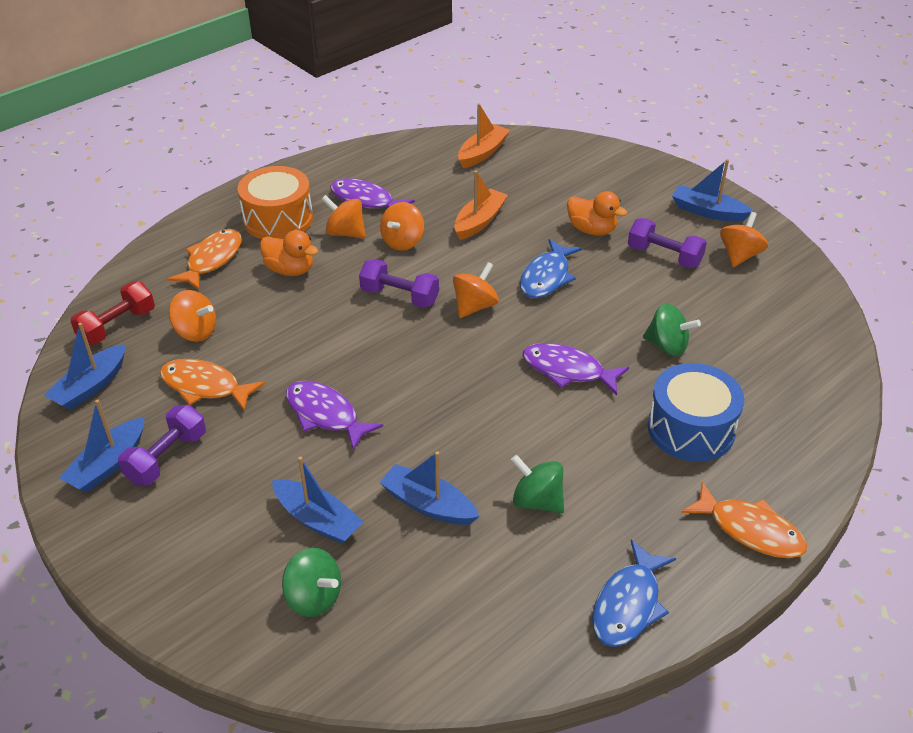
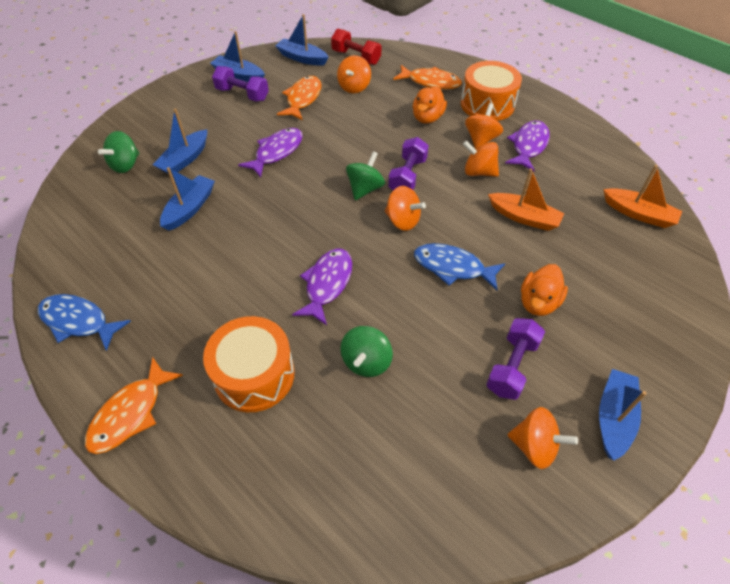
camera: 85 degrees right, 10 degrees up
green spinning top [511,455,564,514] -> green spinning top moved to [346,151,385,200]
blue drum [648,363,744,462] -> orange drum [203,316,295,412]

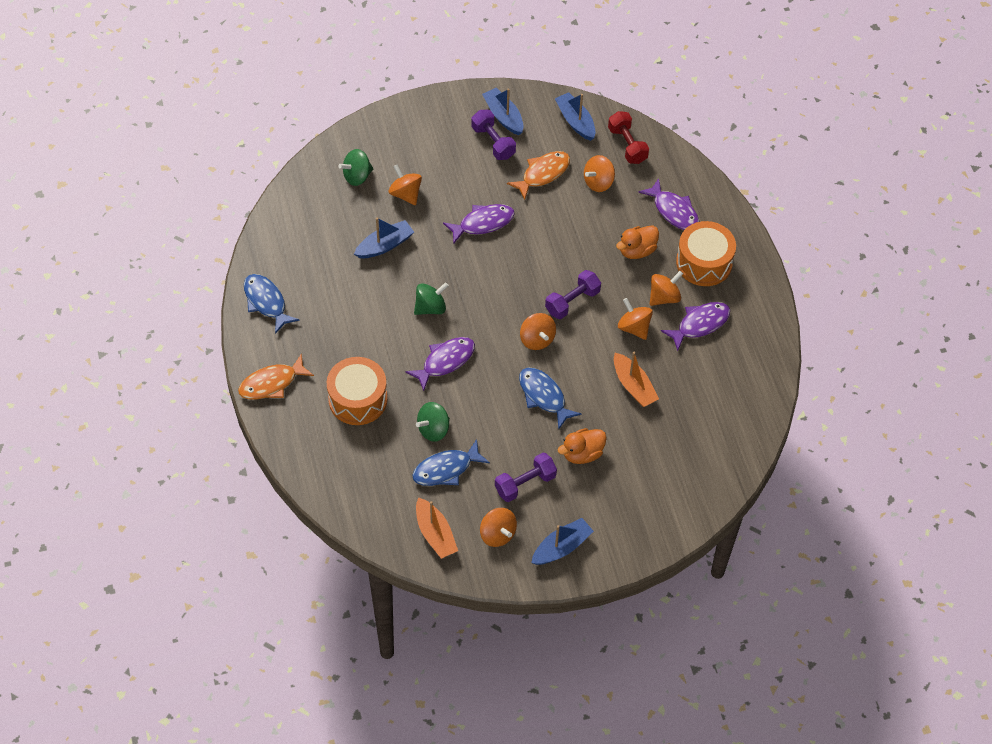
camera: 30 degrees right, 5 degrees up
blue boat [153,109,207,174] -> orange spinning top [389,165,422,205]
green spinning top [346,151,385,200] -> green spinning top moved to [414,282,449,315]
orange fish [393,65,462,89] -> purple fish [638,178,699,230]
orange boat [603,165,682,228] -> orange boat moved to [416,497,458,559]
none -> blue fish [412,439,490,486]

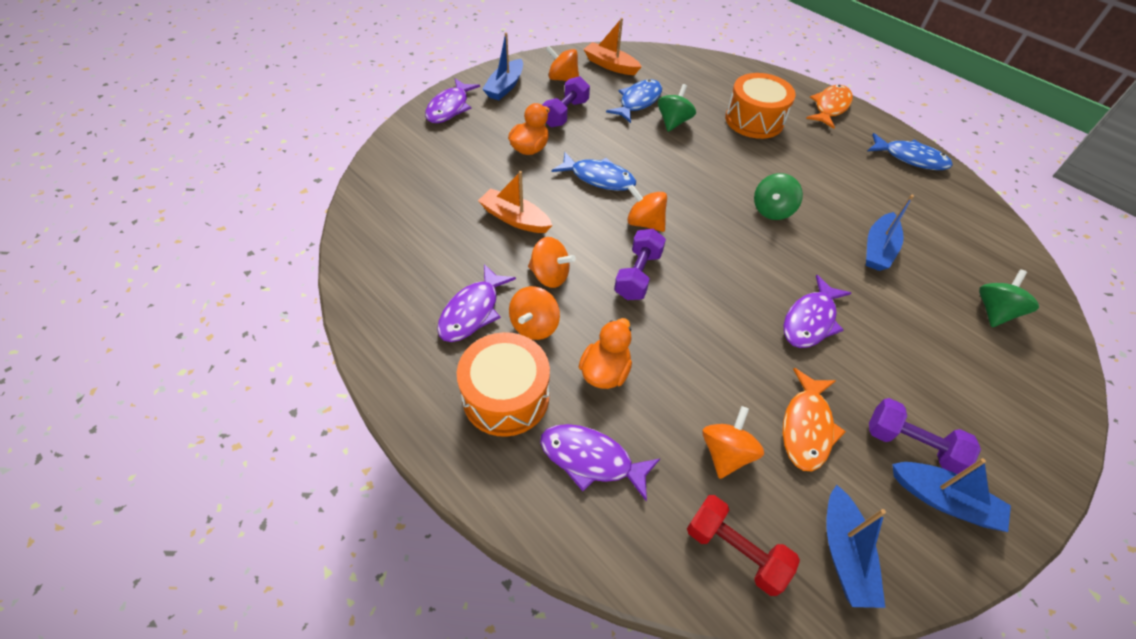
camera: 150 degrees right, 5 degrees down
orange spinning top [389,165,422,205] -> none
purple fish [406,337,475,391] -> purple fish moved to [425,78,480,123]
blue boat [555,92,596,141] -> blue boat turned 60 degrees clockwise [827,485,886,608]

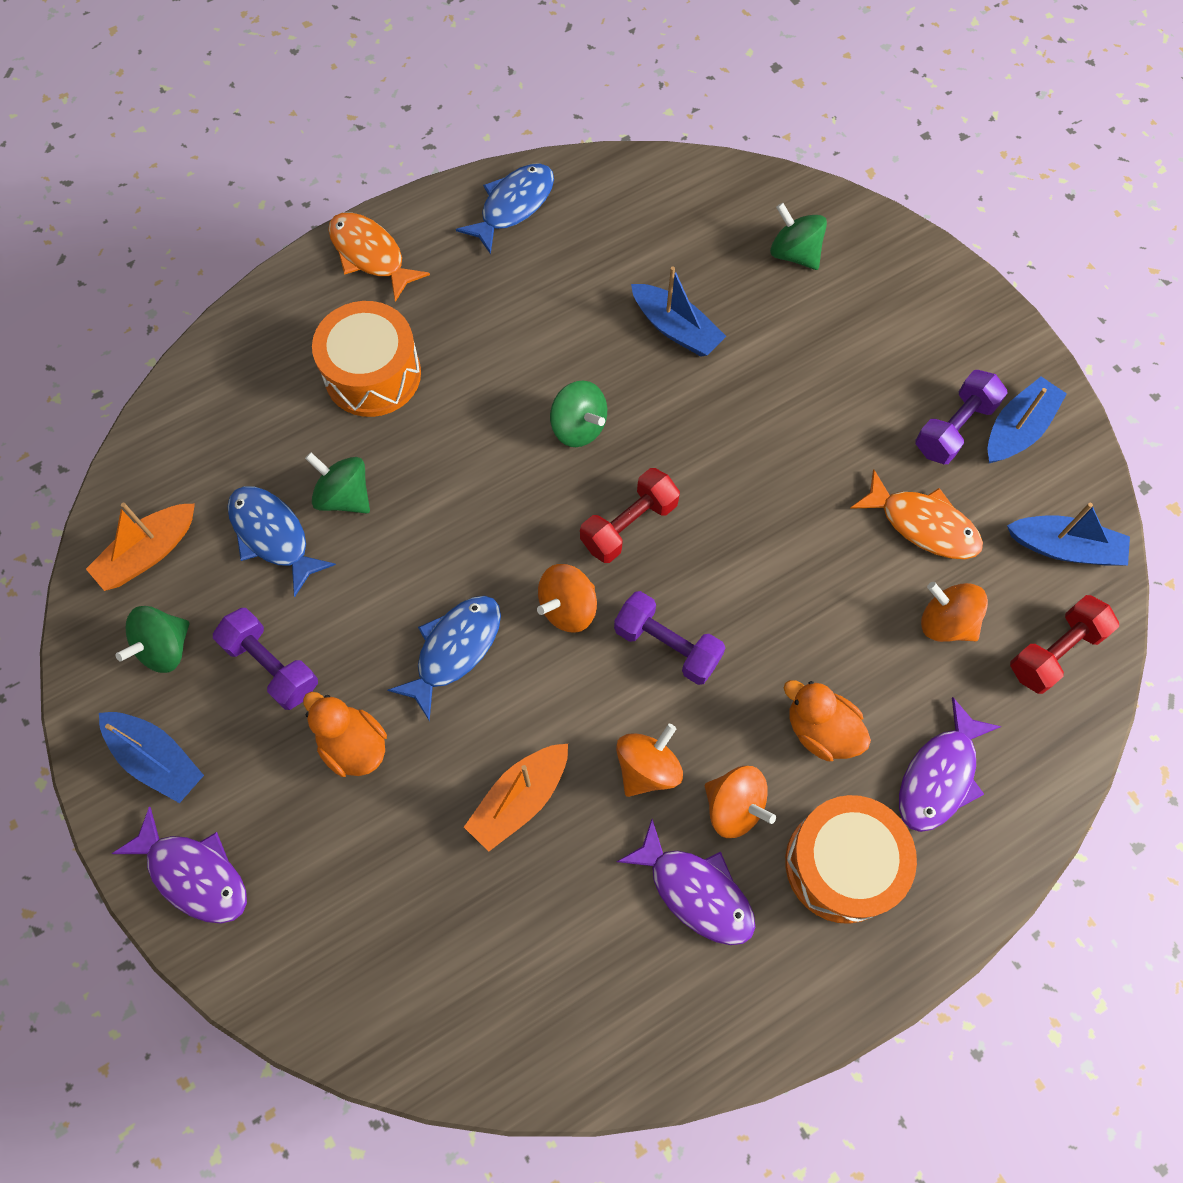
camera: 75 degrees left, 15 degrees up
orange spinning top [546,46,579,81] -> green spinning top [115,606,190,673]
purple fish [784,275,851,348] -> none
none -> red dumbbell [580,468,680,563]

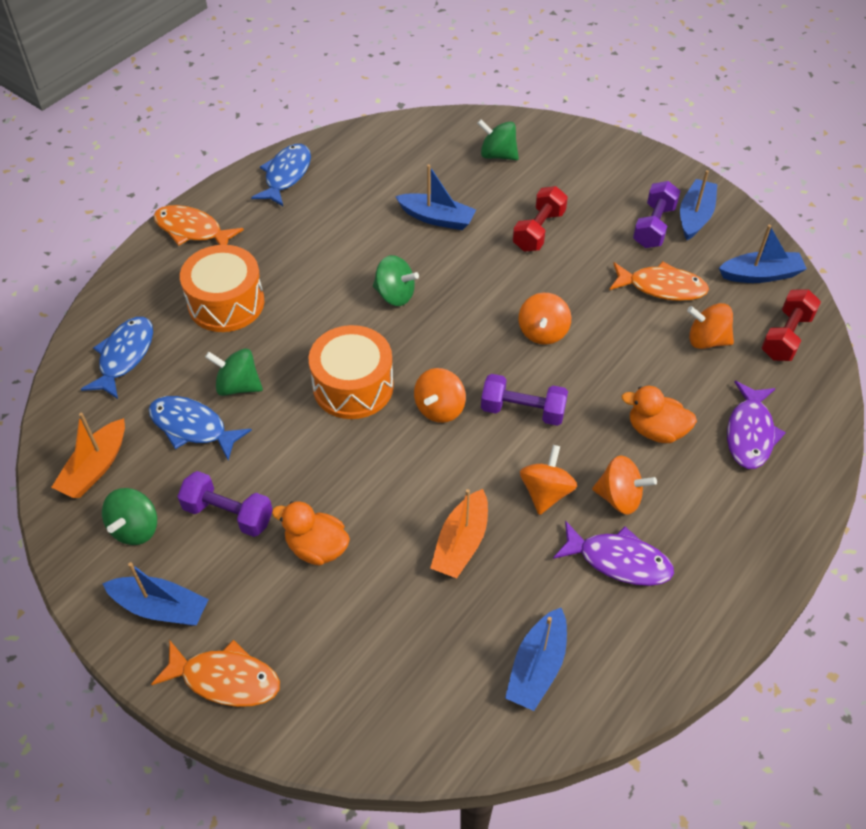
camera: 20 degrees left, 15 degrees down
purple fish [111,807,247,923] -> orange fish [151,640,280,707]
blue fish [387,596,501,721] -> blue fish moved to [81,317,153,399]
red dumbbell [580,468,680,563] -> red dumbbell moved to [513,186,568,252]
orange drum [785,795,917,924] -> orange drum moved to [309,325,394,419]
none -> blue boat [505,608,567,711]
none -> orange spinning top [519,293,571,345]

